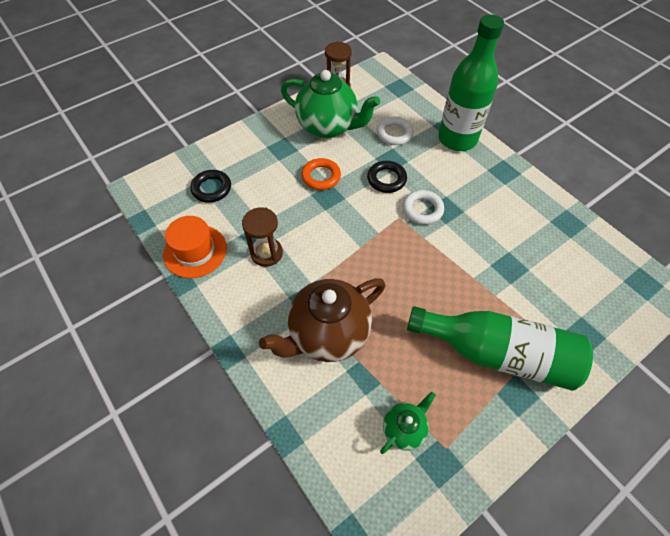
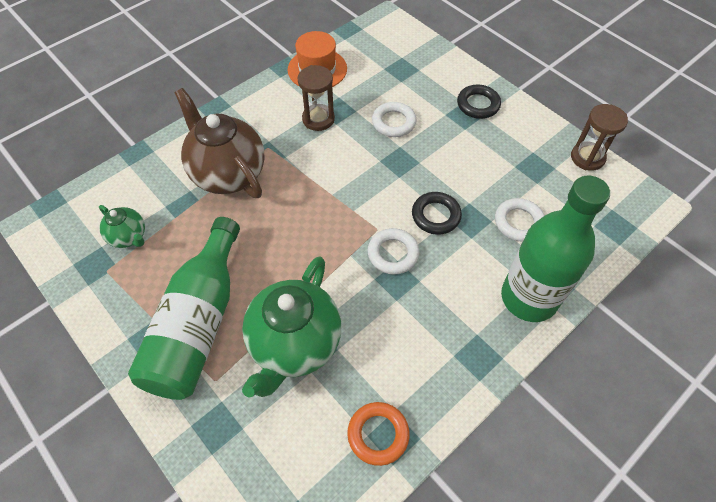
camera: 85 degrees right, 0 degrees up
black ring [190,170,231,203] -> black ring moved to [457,85,501,119]
green teapot [281,70,380,138] -> green teapot moved to [242,256,342,397]
orange ring [301,158,341,190] -> orange ring moved to [347,402,410,466]
none -> white ring [372,102,417,137]

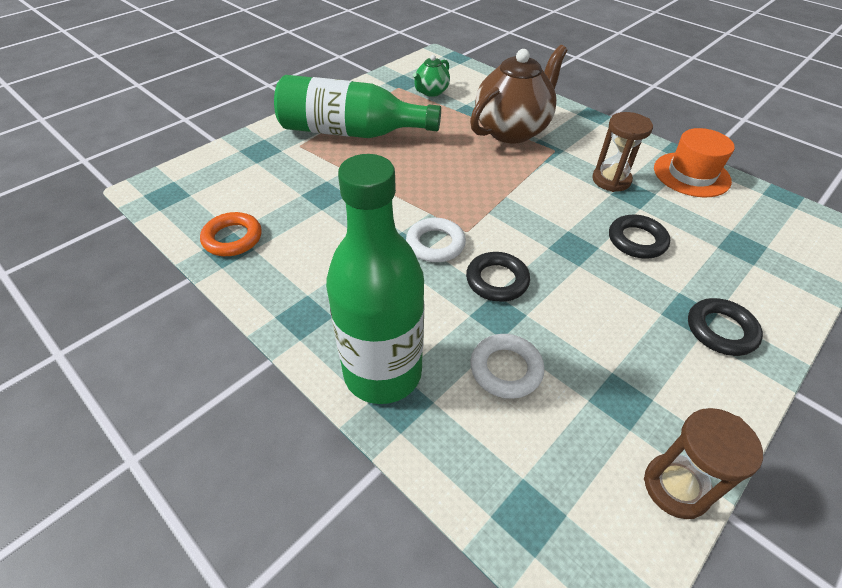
camera: 85 degrees right, 10 degrees down
green teapot [242,256,342,397] -> none
white ring [372,102,417,137] -> black ring [609,214,670,259]

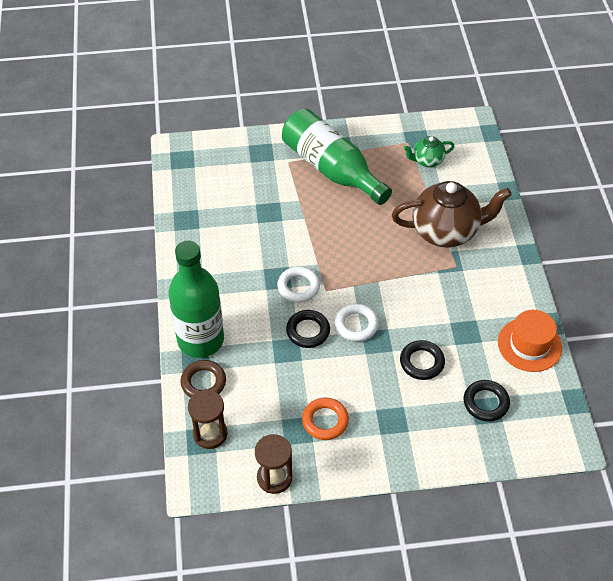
camera: 40 degrees right, 5 degrees up
orange ring [200,212,262,256] -> orange ring moved to [302,398,349,440]
white ring [470,334,545,399] -> white ring moved to [335,304,379,342]
brown hourglass [592,112,653,192] -> brown hourglass moved to [188,390,227,449]
black ring [688,298,763,356] -> black ring moved to [464,380,510,421]
none -> brown ring [180,360,226,398]

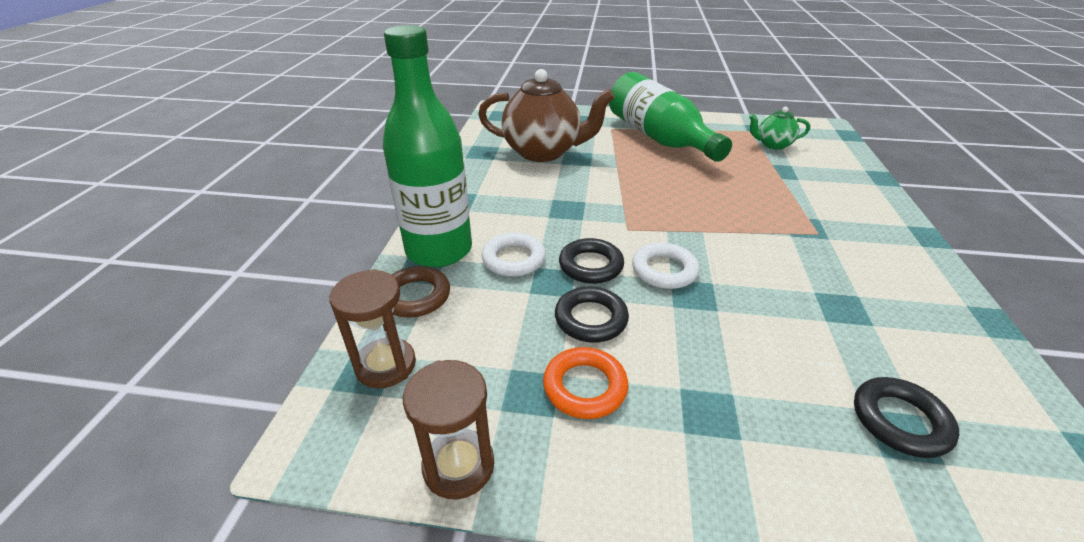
camera: 15 degrees right, 15 degrees down
white ring [277,267,320,303] -> white ring moved to [481,232,546,277]
brown teapot [392,181,512,247] -> brown teapot moved to [478,69,615,162]
black ring [400,340,445,380] -> black ring moved to [555,286,629,342]
orange hat [498,310,562,372] -> none

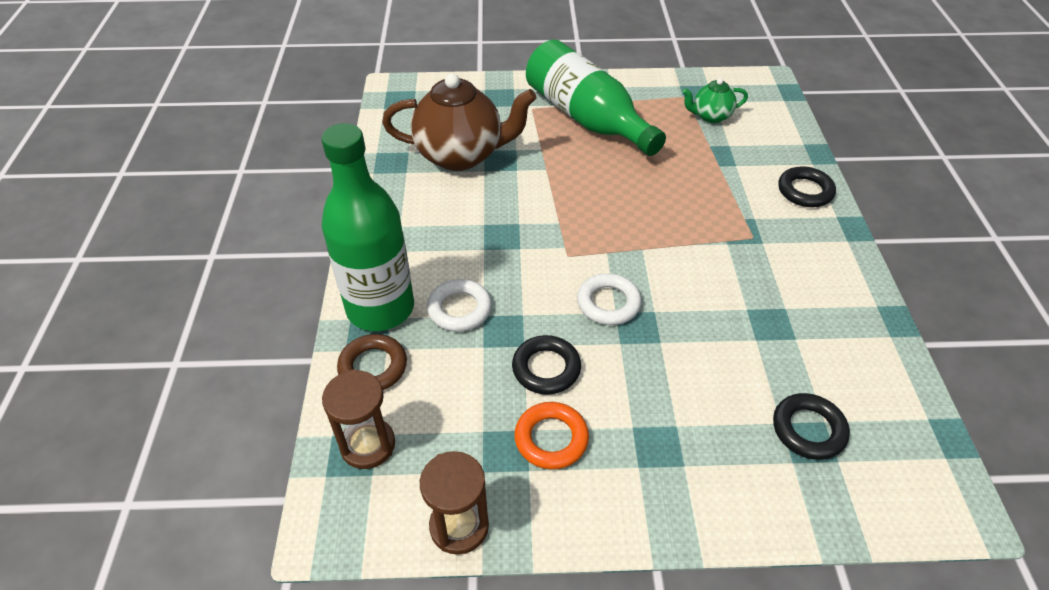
camera: 10 degrees left, 10 degrees up
black ring [559,238,624,284] -> black ring moved to [778,166,836,207]

